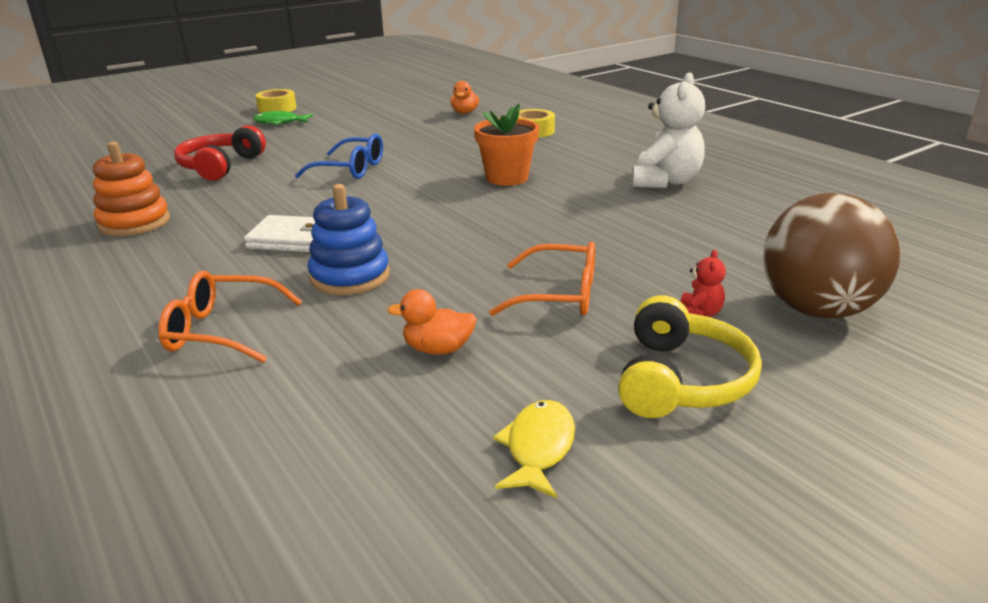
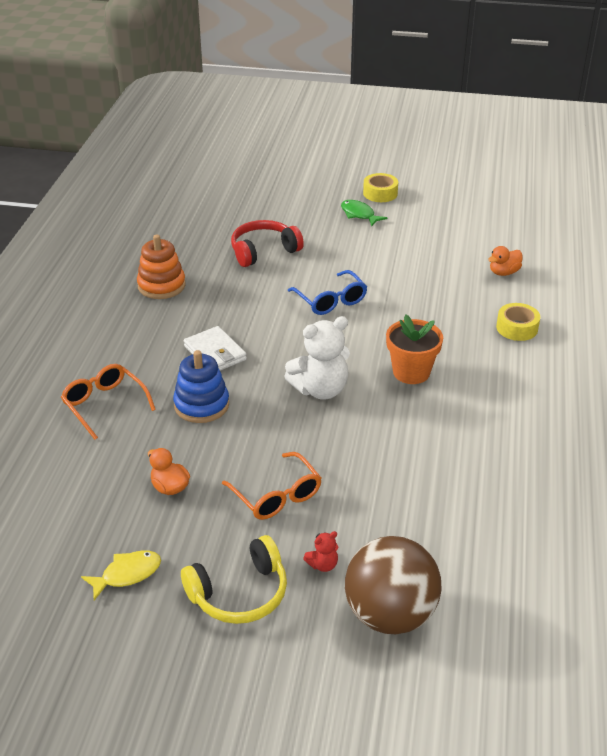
camera: 45 degrees right, 10 degrees up
white teddy bear [632,72,705,188] -> white teddy bear moved to [284,316,350,400]

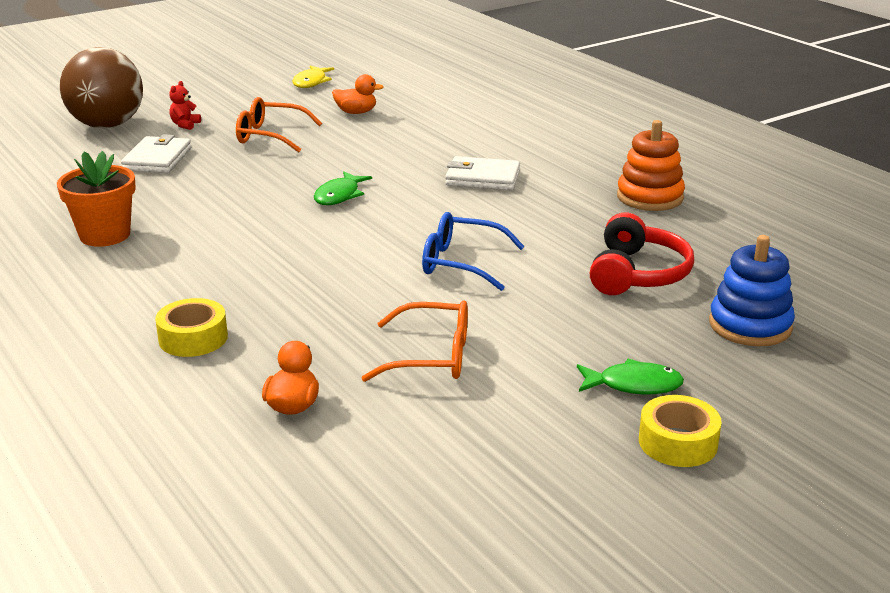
camera: 135 degrees right, 10 degrees down
orange glasses [61,364,156,440] -> orange glasses moved to [361,300,468,382]
blue stacking toy [173,350,229,423] -> blue stacking toy moved to [709,235,795,346]
yellow headphones [181,535,287,624] -> none
white teddy bear [284,316,350,400] -> green fish [314,171,372,205]
orange flower pot [386,315,443,384] -> orange flower pot moved to [57,151,136,247]
none -> white wallet [121,134,191,173]

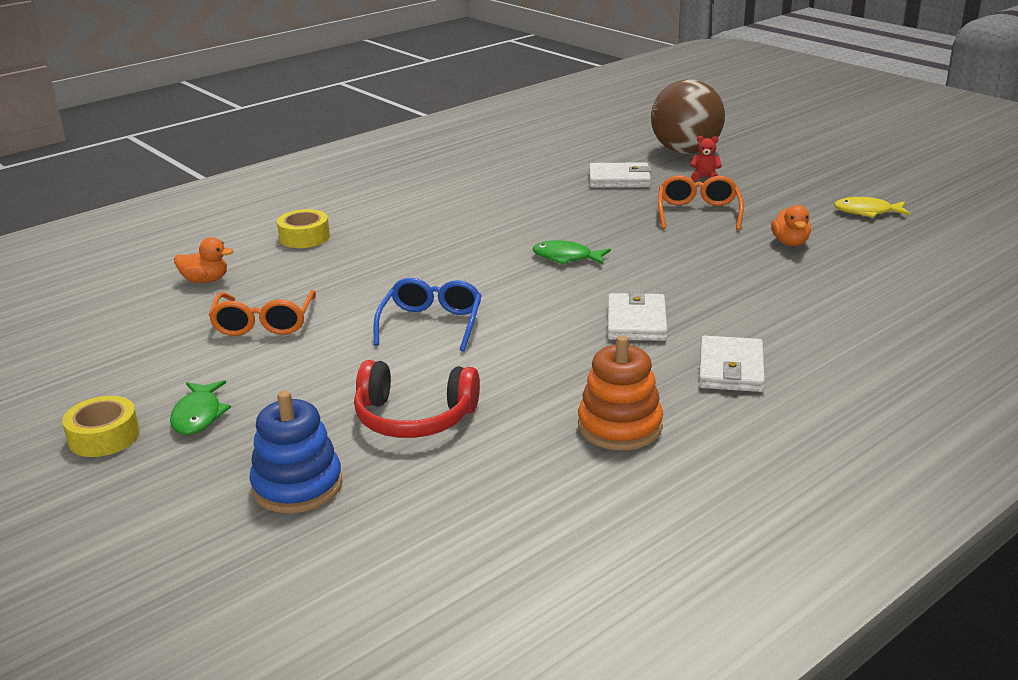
camera: 85 degrees right, 0 degrees up
orange flower pot [57,151,136,247] -> none
none -> white wallet [699,336,765,392]

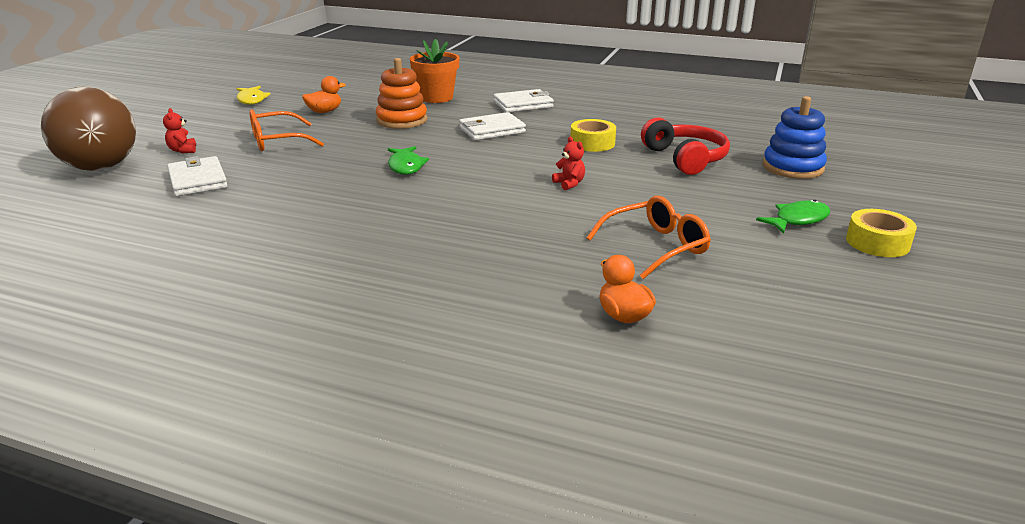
camera: 120 degrees left, 0 degrees up
yellow tape [277,209,330,248] -> yellow tape moved to [570,119,616,152]
blue glasses [373,278,482,352] -> red teddy bear [552,137,585,190]
orange stacking toy [578,335,663,450] -> orange stacking toy moved to [376,58,427,129]
none -> orange flower pot [410,39,460,103]

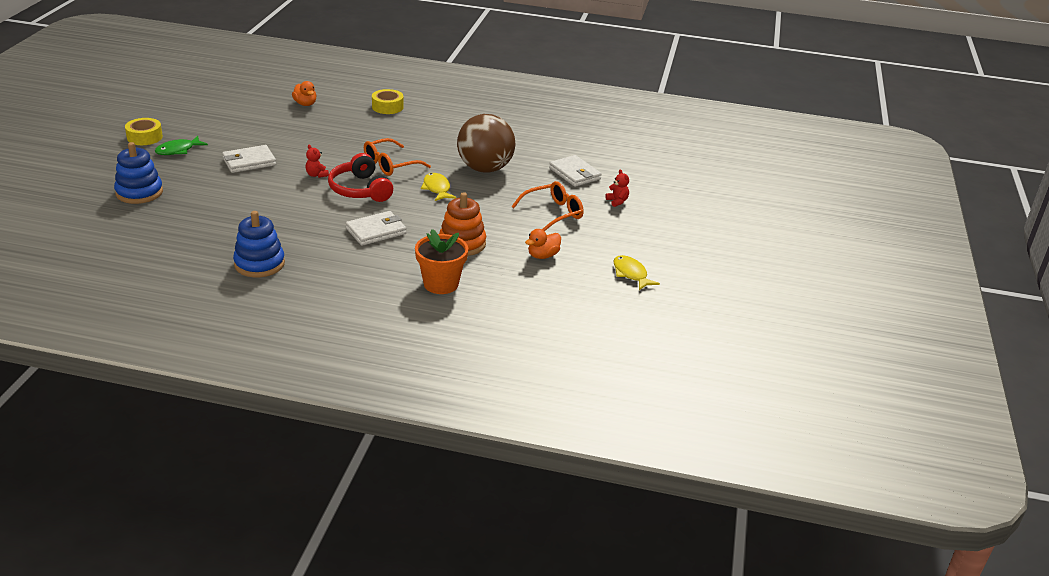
camera: 170 degrees right, 5 degrees up
brown ball [41,87,136,171] -> brown ball moved to [457,114,516,173]
green fish [388,146,429,175] -> yellow fish [421,173,456,201]
white wallet [494,89,554,112] -> white wallet moved to [222,145,276,173]
yellow tape [570,119,616,152] -> yellow tape moved to [372,89,404,114]
orange glasses [586,196,711,279] -> orange glasses moved to [364,138,431,176]
red headphones [641,118,730,175] -> red headphones moved to [328,153,393,202]
none -> blue stacking toy [233,211,285,277]

